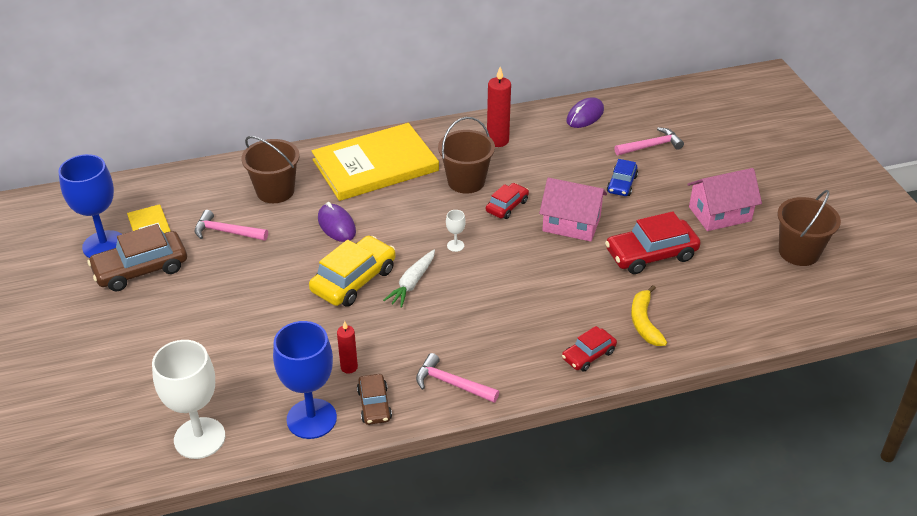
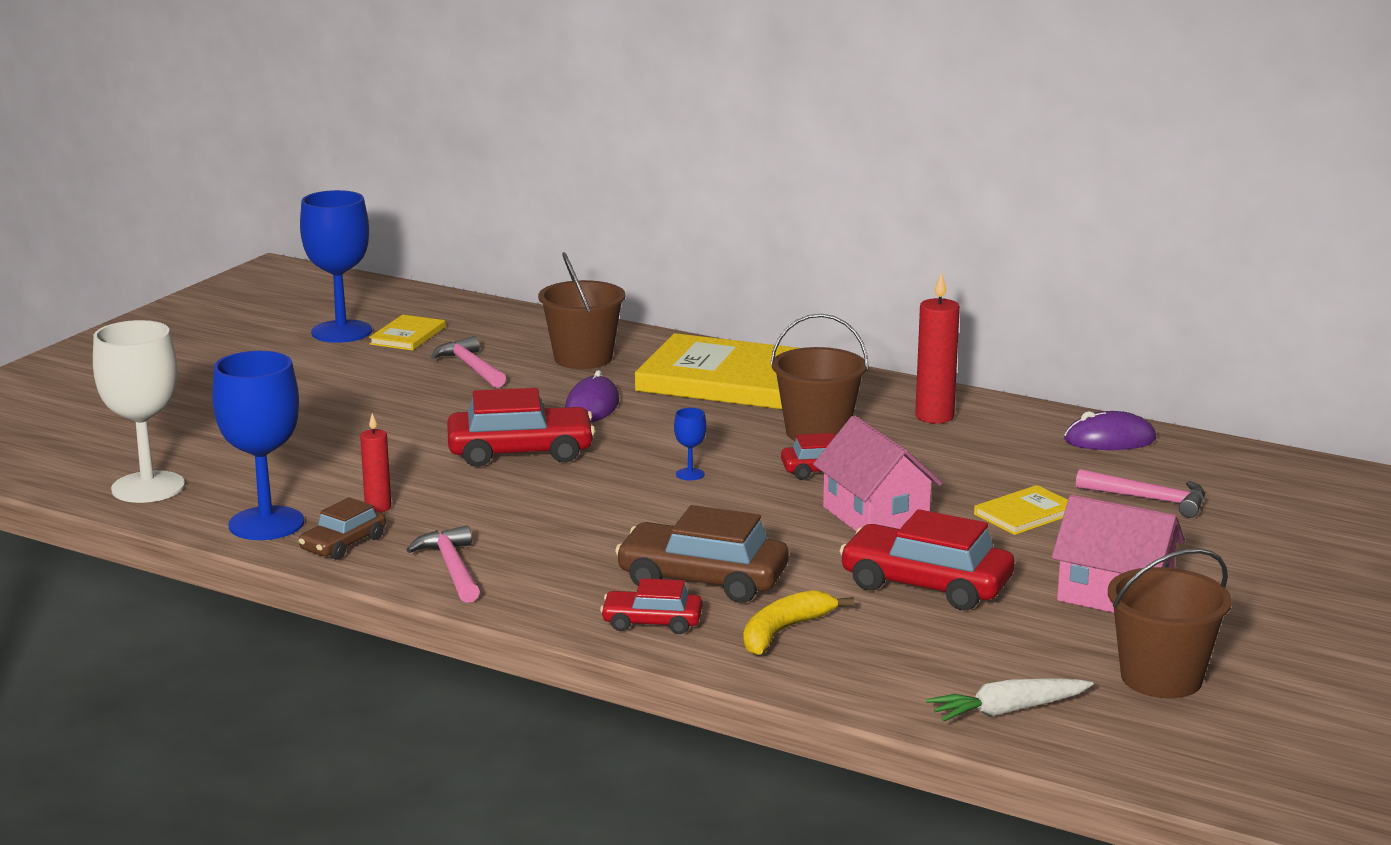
camera: 45 degrees right, 20 degrees down
brown car [87,224,187,292] -> brown car moved to [615,505,788,603]
yellow car [309,236,396,307] -> red car [447,388,595,467]
white carrot [383,250,435,307] -> white carrot moved to [926,679,1093,722]
white goblet [446,210,466,252] -> blue goblet [674,408,706,480]
blue car [607,159,638,196] -> yellow book [974,485,1068,535]

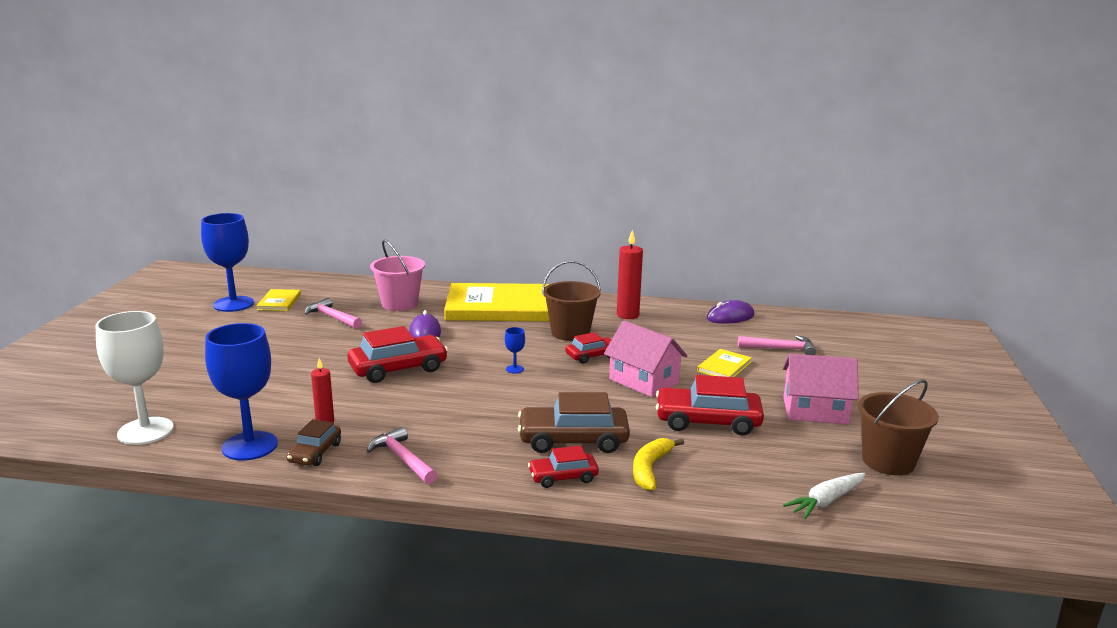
camera: 20 degrees left, 0 degrees up
brown bucket [538,252,626,369] -> pink bucket [370,239,425,311]

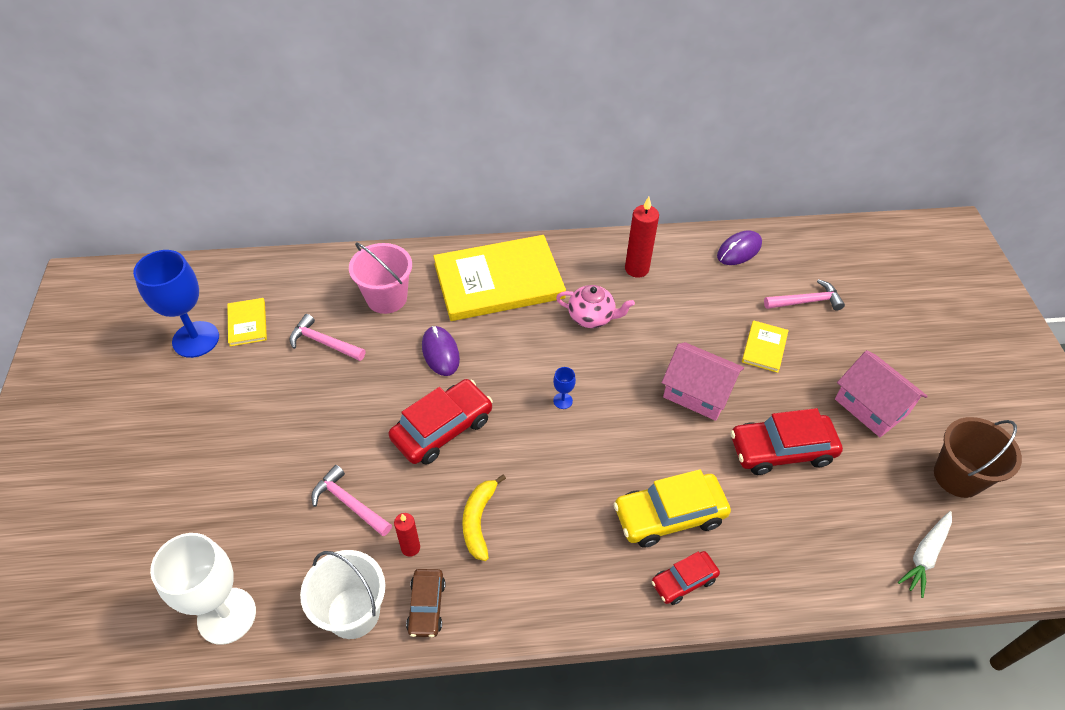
camera: 15 degrees left, 30 degrees up
blue goblet [205,323,278,461] -> white bucket [300,550,385,639]
pink hammer [367,427,438,484] -> pink hammer moved to [311,465,392,537]
brown car [518,392,630,453] -> yellow car [613,469,731,548]
brown bucket [542,261,601,341] -> pink teapot [556,285,635,328]
red car [565,332,612,364] -> none
yellow banana [633,438,684,490] -> yellow banana moved to [462,474,506,561]
pink house [783,354,859,424] -> pink house turned 60 degrees clockwise [835,350,928,437]

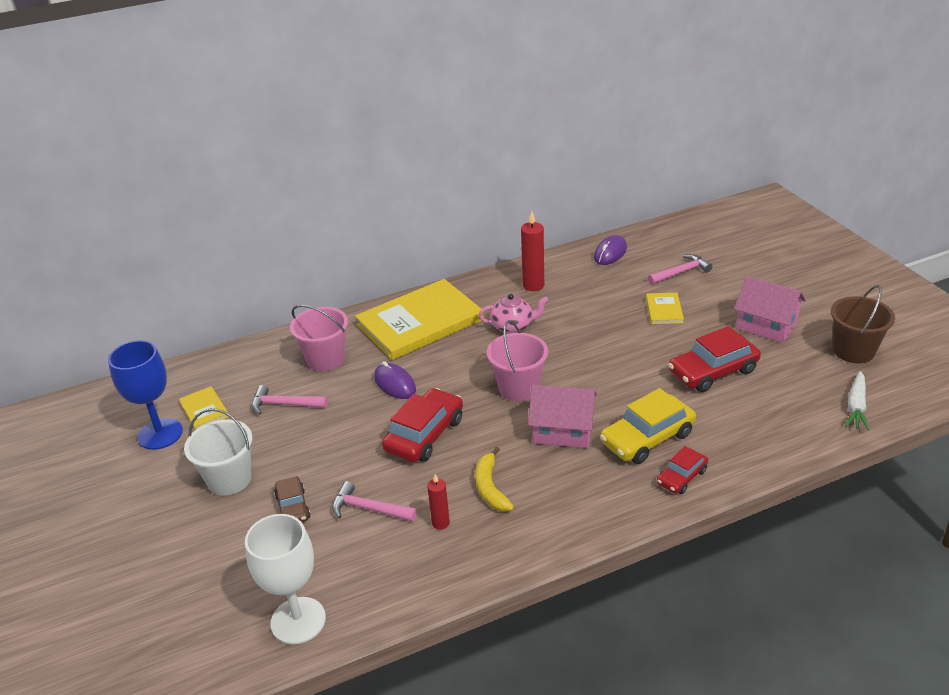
camera: 15 degrees left, 15 degrees down
white bucket [300,550,385,639] -> white bucket moved to [184,408,253,495]
brown car [406,569,446,637] -> brown car moved to [274,476,310,522]
blue goblet [553,367,576,409] -> pink bucket [487,320,548,401]
pink house [662,342,744,421] -> pink house moved to [528,385,597,448]

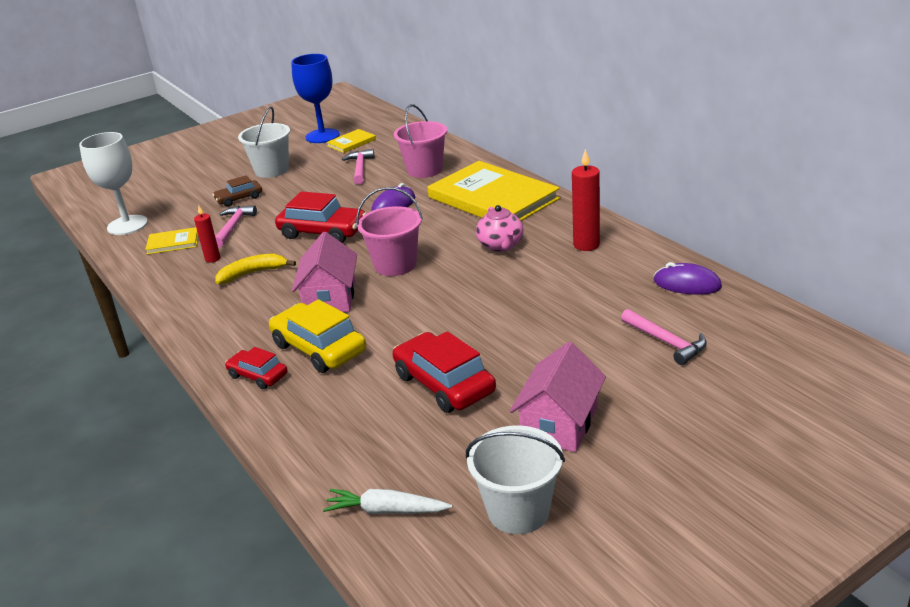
camera: 80 degrees right, 5 degrees down
yellow book [646,293,684,324] -> yellow book moved to [145,227,198,254]
brown bucket [831,285,895,363] -> white bucket [466,425,565,534]

